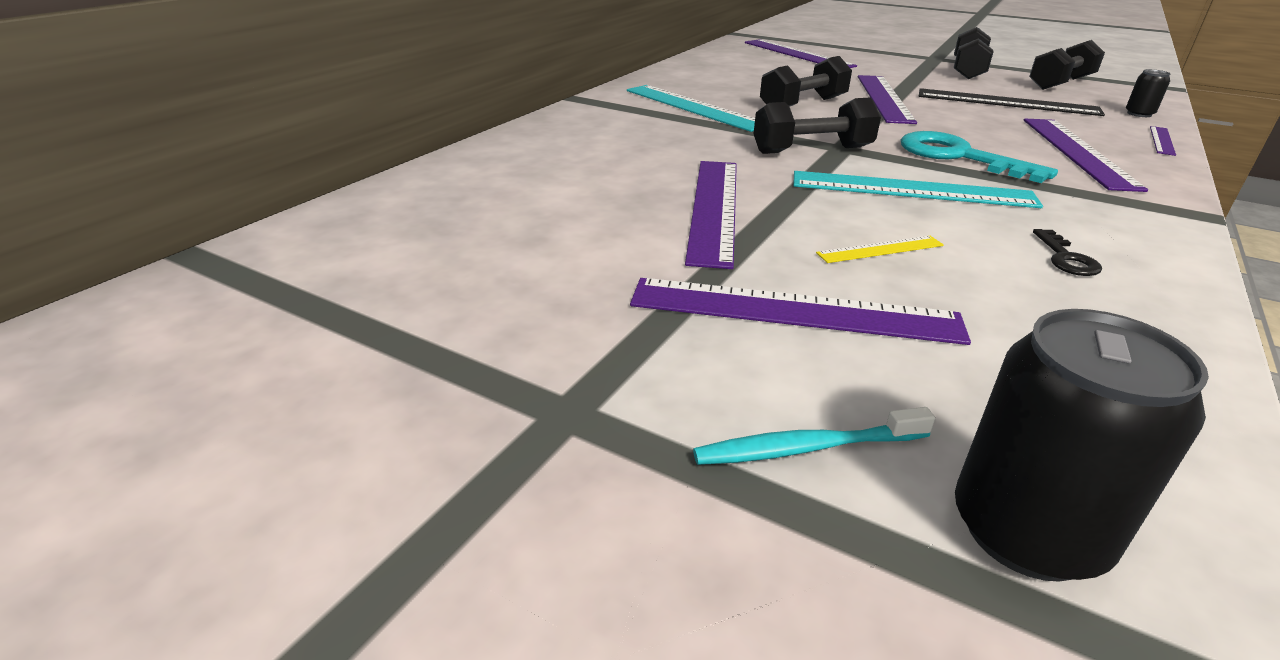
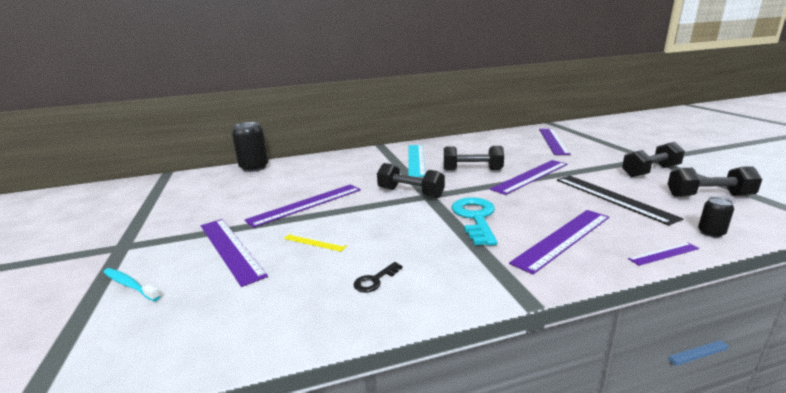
camera: 45 degrees right, 10 degrees down
turquoise ruler [793,171,1043,208] -> none
black can [955,309,1209,582] -> black can moved to [232,122,269,172]

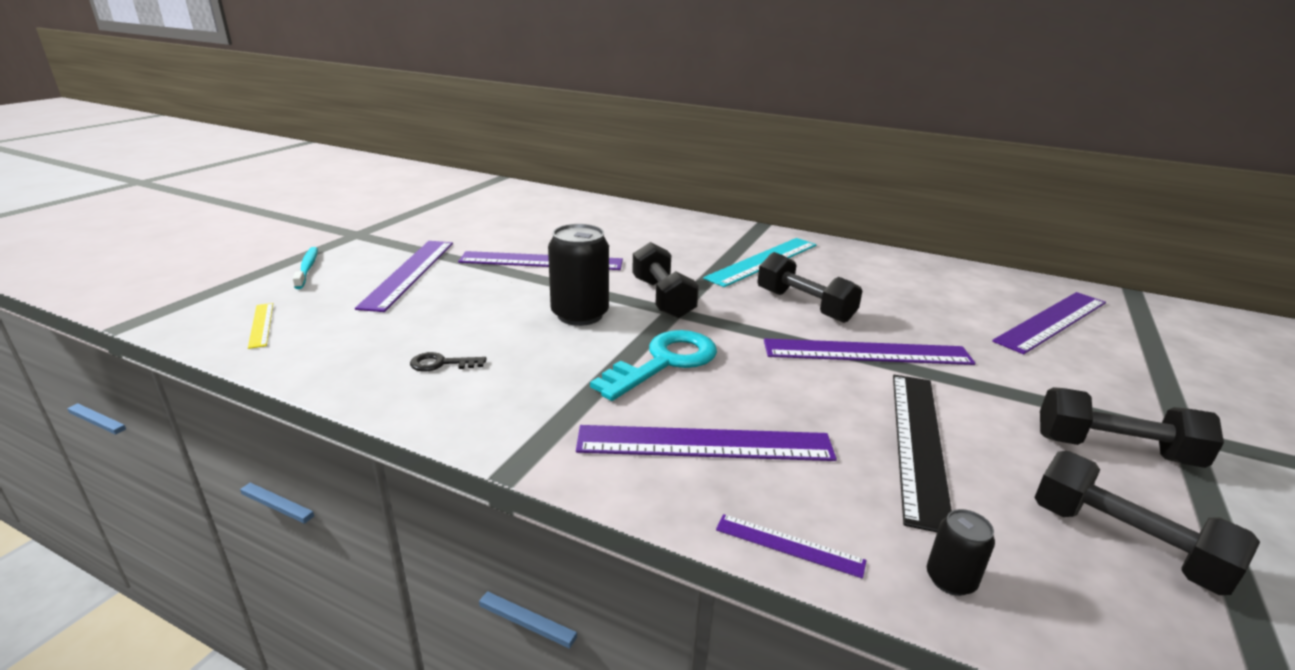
camera: 40 degrees right, 5 degrees up
black can [232,122,269,172] -> black can moved to [548,224,609,326]
yellow ruler [284,233,347,252] -> yellow ruler moved to [248,303,273,349]

